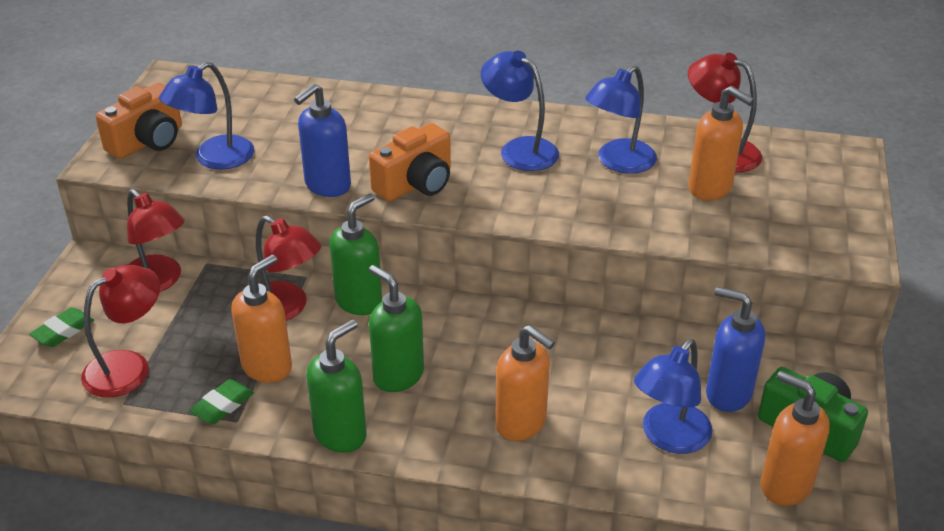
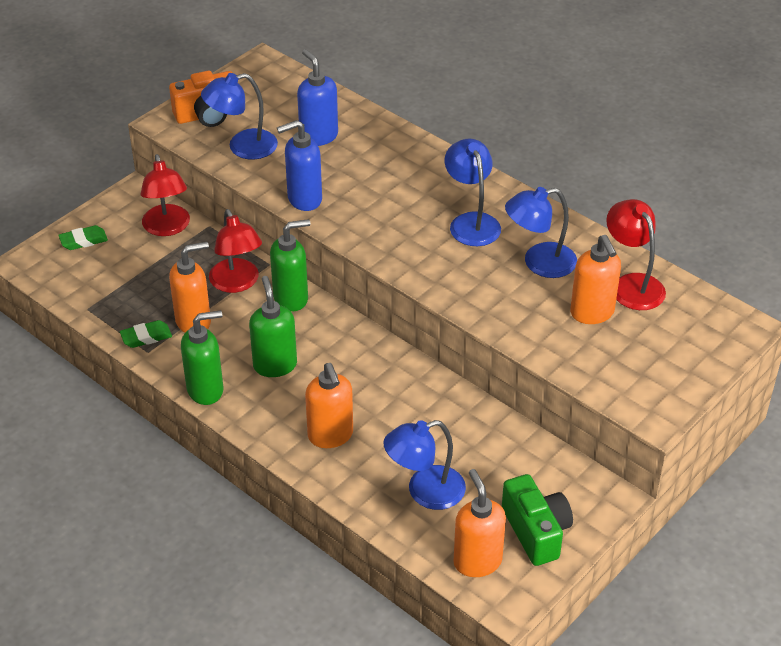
camera: 30 degrees right, 5 degrees up
red lamp [81,265,160,398] -> none
orange camera [369,123,451,201] -> none
blue soap dispenser [706,287,765,412] -> blue soap dispenser moved to [297,49,338,146]

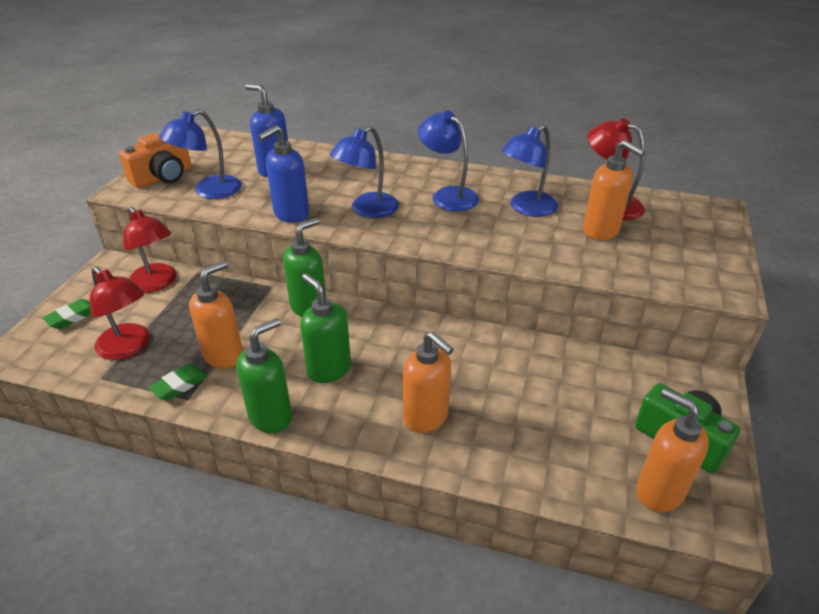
camera: 25 degrees left, 5 degrees down
red lamp [209,209,262,293] -> red lamp moved to [90,266,150,360]
blue lamp [383,420,466,510] -> blue lamp moved to [330,126,399,218]

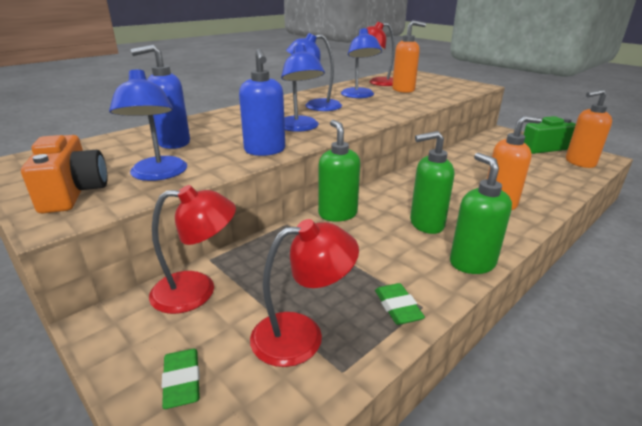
camera: 60 degrees left, 10 degrees down
orange soap dispenser [189,261,243,369] -> none

